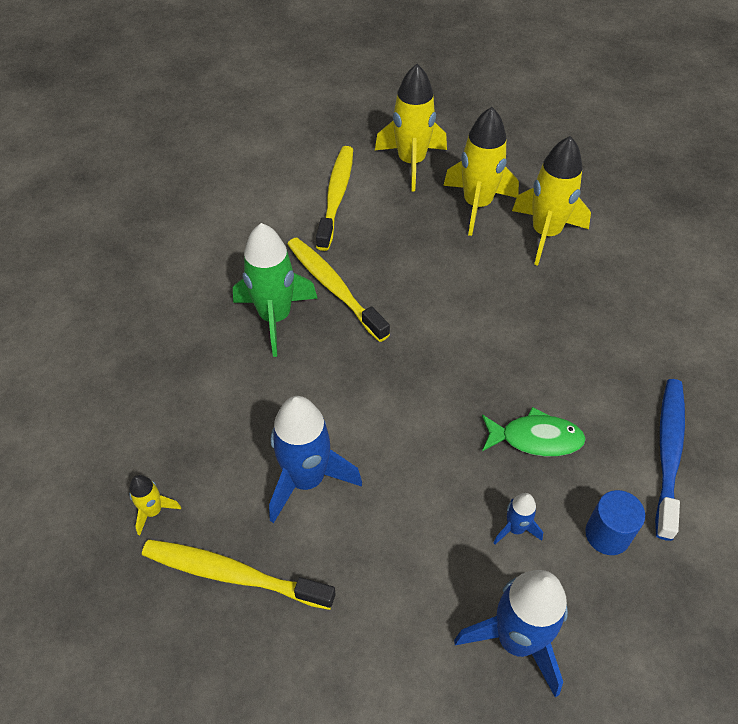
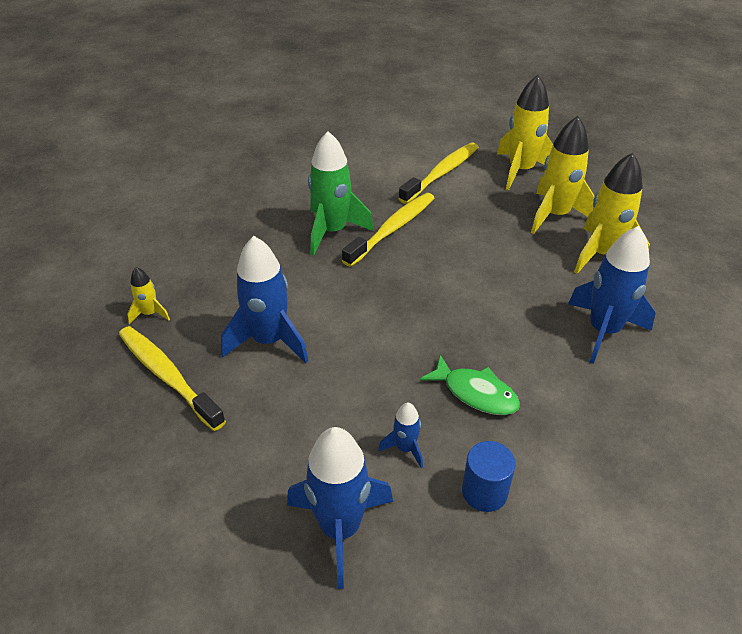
camera: 30 degrees right, 10 degrees down
yellow toothbrush [287,238,390,342] -> yellow toothbrush turned 45 degrees clockwise [342,193,434,267]
blue toothbrush [655,379,685,541] -> none
none -> blue rocket [568,226,655,364]

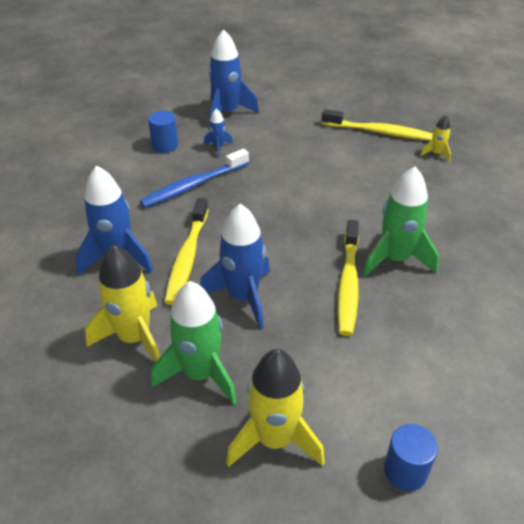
camera: 150 degrees right, 0 degrees up
blue rocket [221,236,309,363] -> blue rocket moved to [200,204,270,329]
yellow toothbrush [398,143,479,204] -> yellow toothbrush moved to [164,198,209,305]
green fish [420,355,520,415] -> blue toothbrush [140,149,249,208]
yellow rocket [531,116,595,234] -> green rocket [151,281,237,405]
none -> blue cylinder [384,424,438,491]

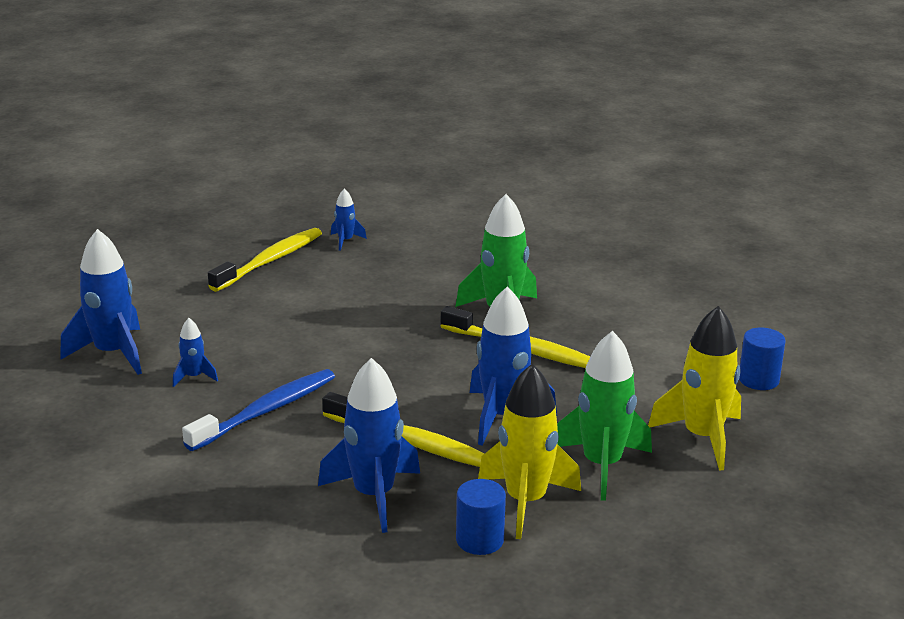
camera: 70 degrees left, 15 degrees down
blue toothbrush [140,149,249,208] -> blue toothbrush turned 120 degrees counterclockwise [182,369,335,451]
blue cylinder [148,111,178,153] -> blue cylinder moved to [456,479,506,555]
yellow rocket [420,115,451,162] -> blue rocket [331,188,367,251]

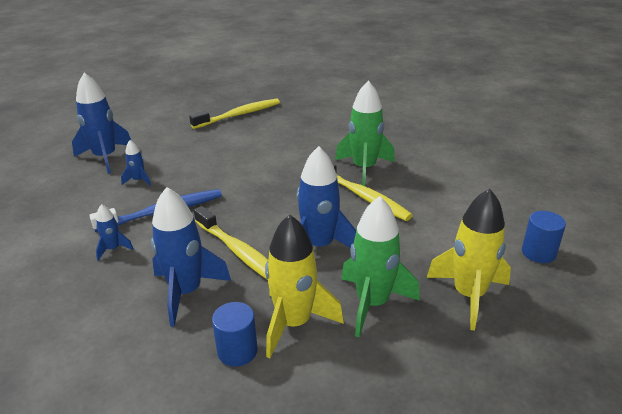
camera: 20 degrees right, 5 degrees up
blue rocket [331,188,367,251] -> blue rocket moved to [96,204,133,261]

